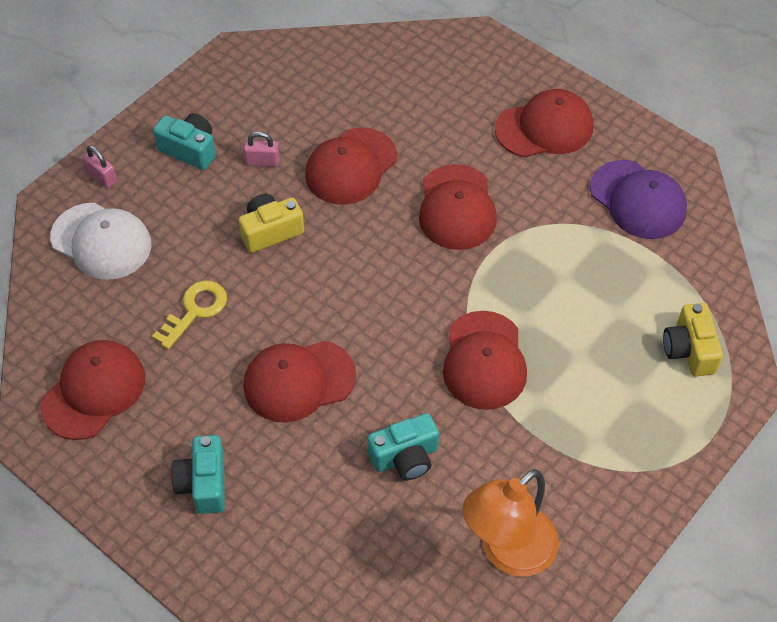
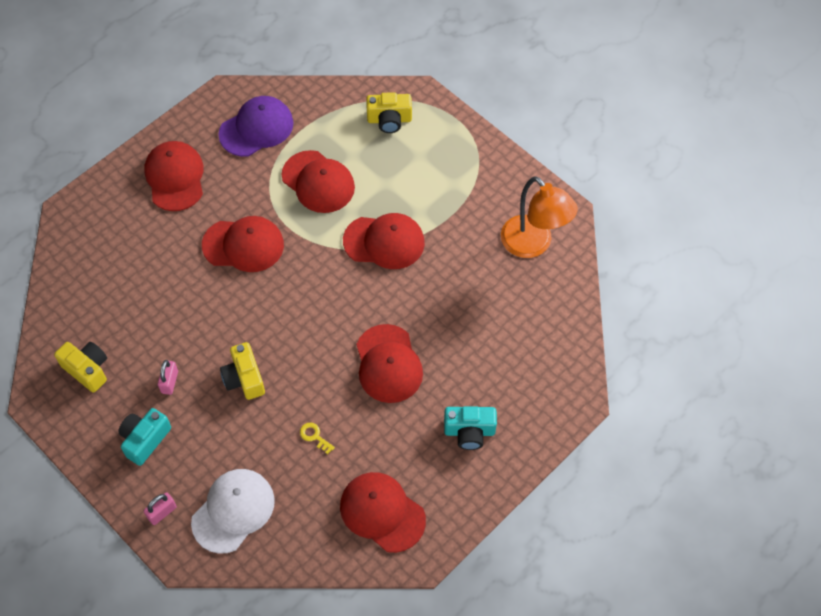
camera: 85 degrees left, 5 degrees up
yellow key [152,281,227,349] -> yellow key [300,423,335,454], size x0.57
red cap [305,128,397,205] -> red cap moved to [281,150,355,213]
turquoise camera [367,413,439,480] -> none
none -> yellow camera [54,342,107,393]

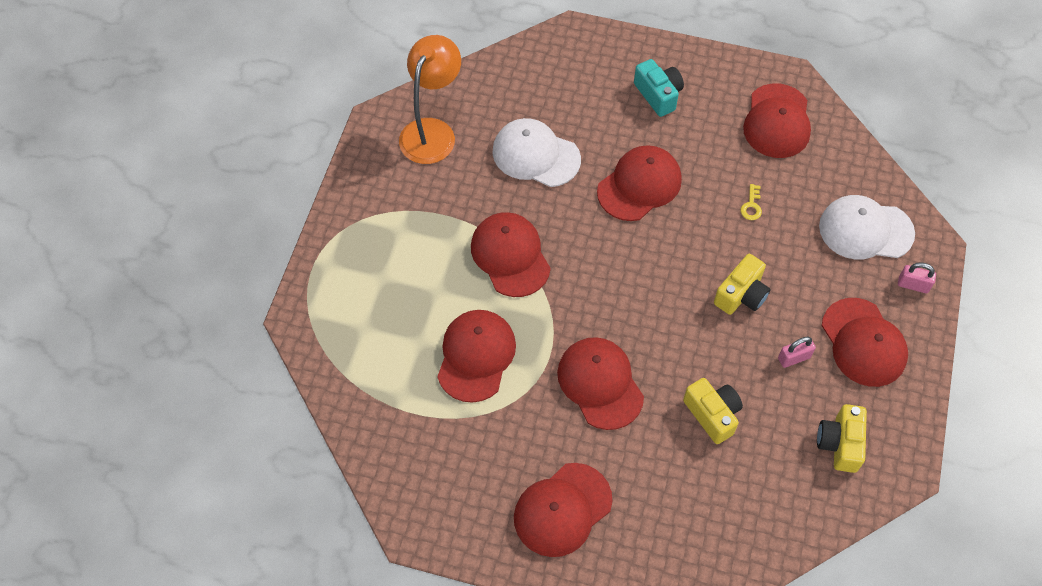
camera: 120 degrees left, 0 degrees up
turquoise camera [118,408,171,466] -> red cap [822,298,908,387]
purple cap [219,96,293,157] -> none
yellow camera [366,92,412,133] -> yellow camera moved to [683,378,743,444]
none -> white cap [492,118,581,187]

